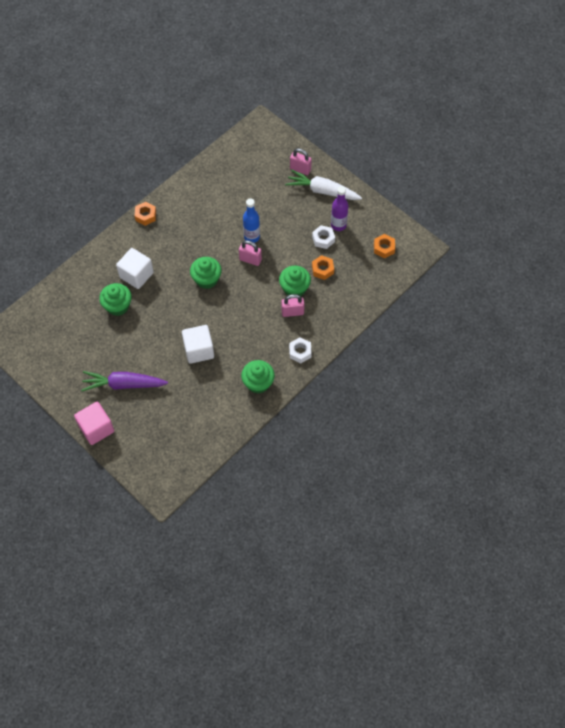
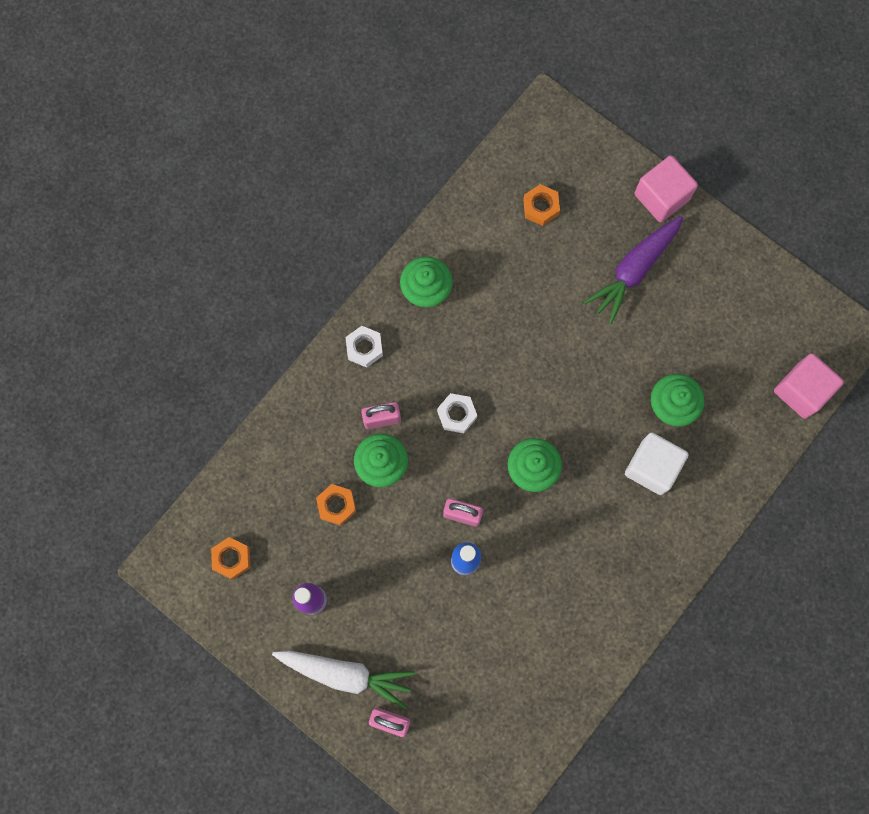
camera: 175 degrees right, 15 degrees up
purple carrot [81,371,168,391] -> purple carrot turned 135 degrees clockwise [584,216,683,324]
orange nut [134,202,156,226] -> orange nut moved to [523,184,560,226]
white cube [182,325,214,364] -> none
white nut [312,225,335,249] -> white nut moved to [437,393,477,433]
none -> pink cube [774,353,844,419]

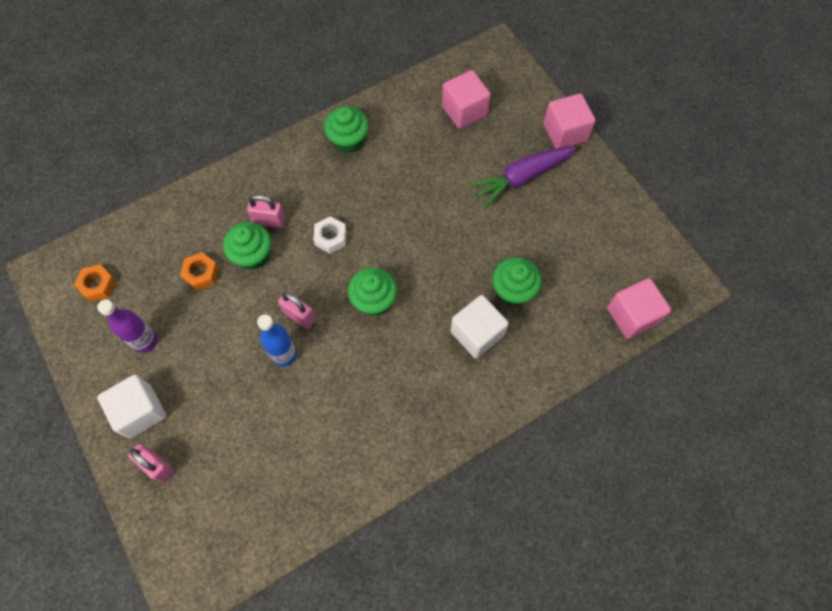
camera: 20 degrees right, 10 degrees down
white carrot [272,650,415,710] -> white cube [97,375,166,438]
white nut [346,326,383,368] -> none
orange nut [523,184,560,226] -> pink cube [442,70,491,129]

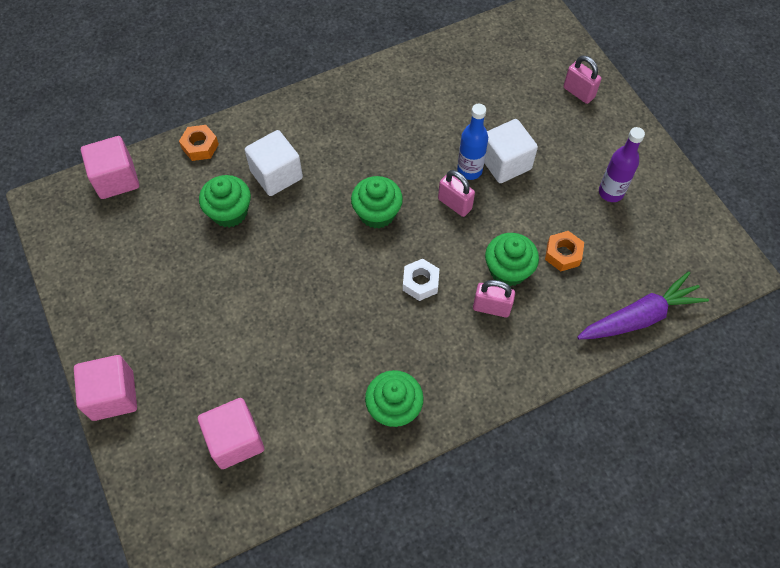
camera: 175 degrees left, 5 degrees down
orange nut [74,264,116,302] -> orange nut moved to [179,125,219,161]
white cube [97,375,166,438] -> white cube moved to [484,119,538,183]
purple carrot [469,147,576,208] -> purple carrot moved to [577,271,709,339]

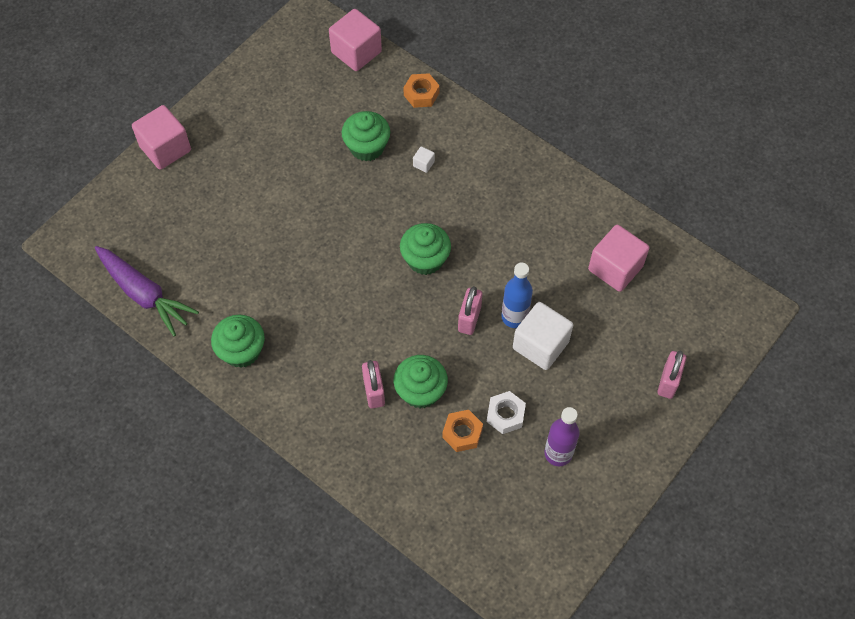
camera: 65 degrees right, 0 degrees up
pink cube [198,398,264,469] -> pink cube moved to [588,225,649,292]
white cube [245,130,303,196] -> white cube [413,146,435,173], size x0.42
white nut [403,259,439,301] -> white nut moved to [487,391,526,434]
purple carrot [577,271,709,339] -> purple carrot moved to [95,246,199,337]

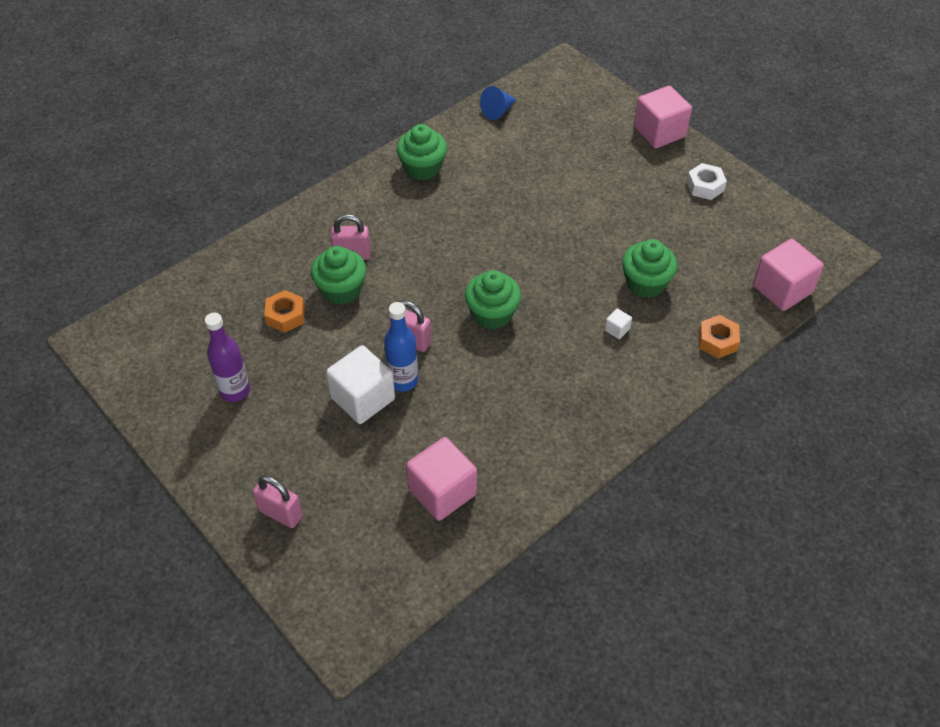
camera: 100 degrees right, 10 degrees down
purple carrot [95,246,199,337] -> blue cone [480,86,516,120]
white nut [487,391,526,434] -> white nut moved to [687,163,727,200]

